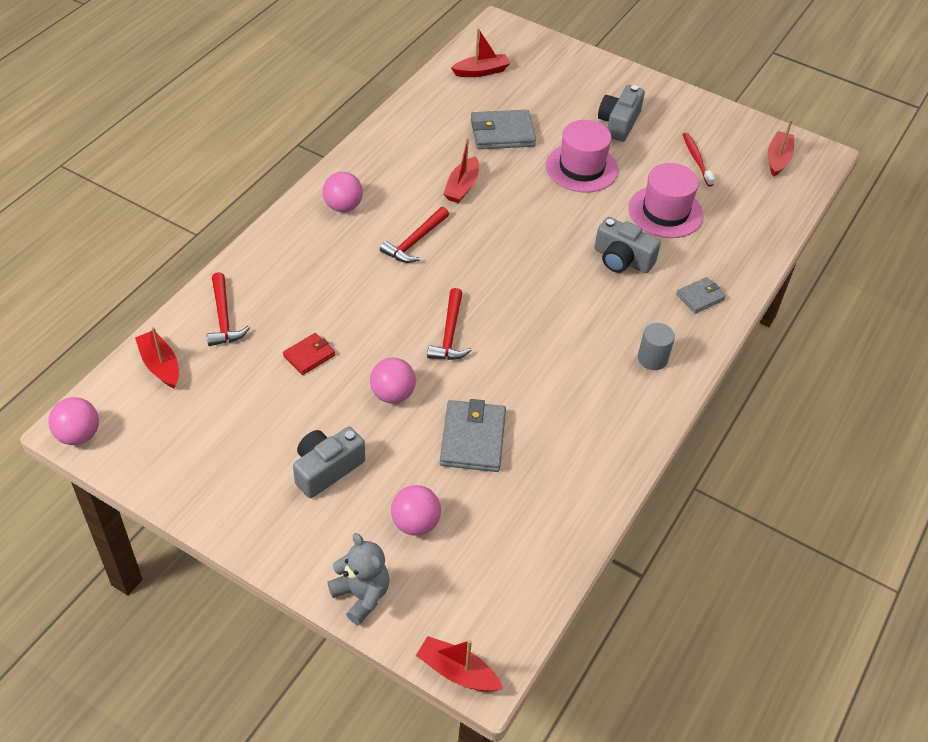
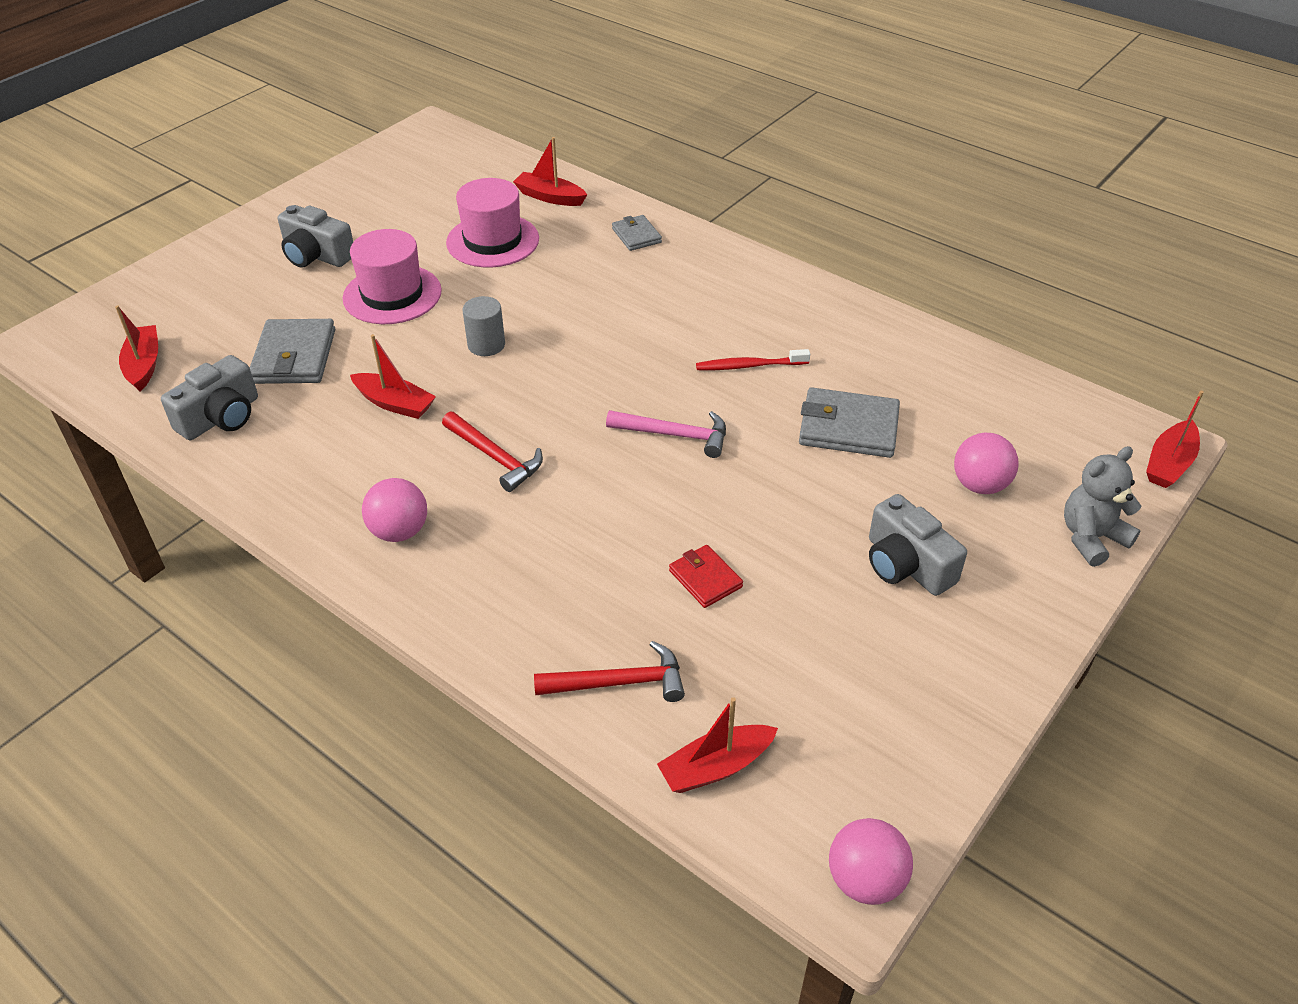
camera: 80 degrees left, 5 degrees down
pink ball [370,358,416,404] -> none
red hammer [427,288,472,360] -> pink hammer [606,410,726,458]
grey camera [594,217,661,273] -> grey camera moved to [161,355,258,440]
grey cylinder [638,323,675,370] -> grey cylinder moved to [463,296,505,356]
red toothbrush [683,133,715,187] -> red toothbrush moved to [696,349,810,370]
red boat [768,119,794,177] -> red boat moved to [513,137,587,206]

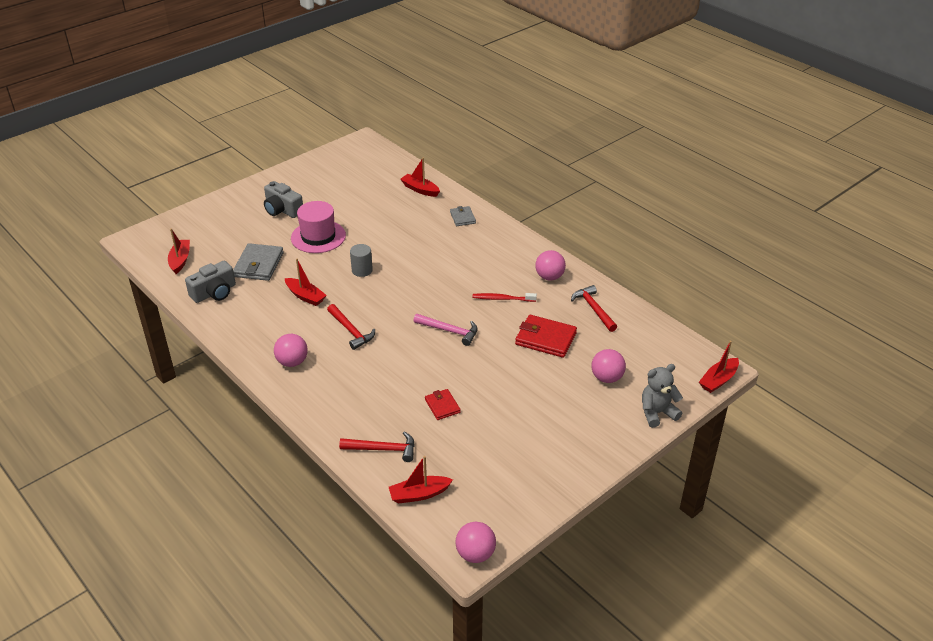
camera: 10 degrees right, 5 degrees down
pink hat [446,178,539,267] -> none
grey wallet [799,387,900,458] -> red wallet [515,315,577,358]
grey camera [869,494,967,596] -> none
none -> pink ball [535,250,566,281]
none -> red hammer [571,285,617,332]

